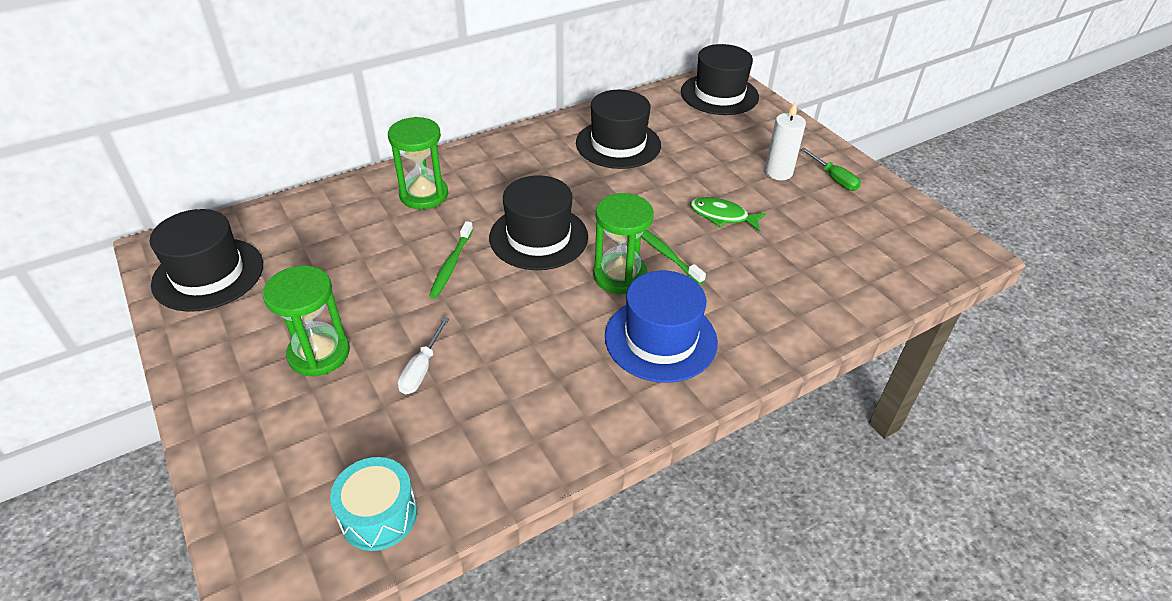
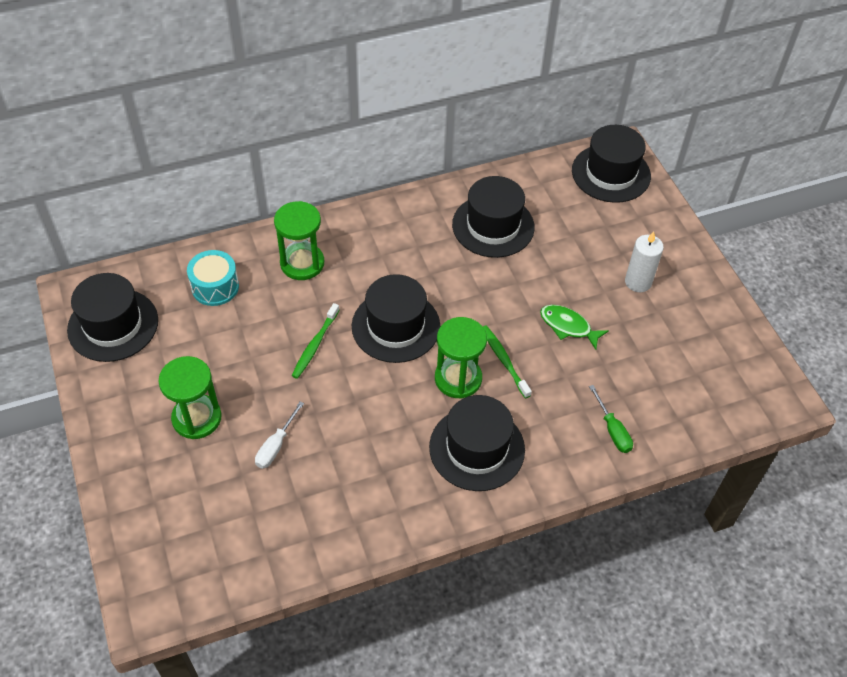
camera: 10 degrees right, 10 degrees up
turquoise drum [330,457,417,551] -> turquoise drum moved to [187,250,239,306]
blue hat [605,271,718,383] -> black hat [429,395,525,491]
green screwdriver [801,148,861,191] -> green screwdriver moved to [589,385,633,453]

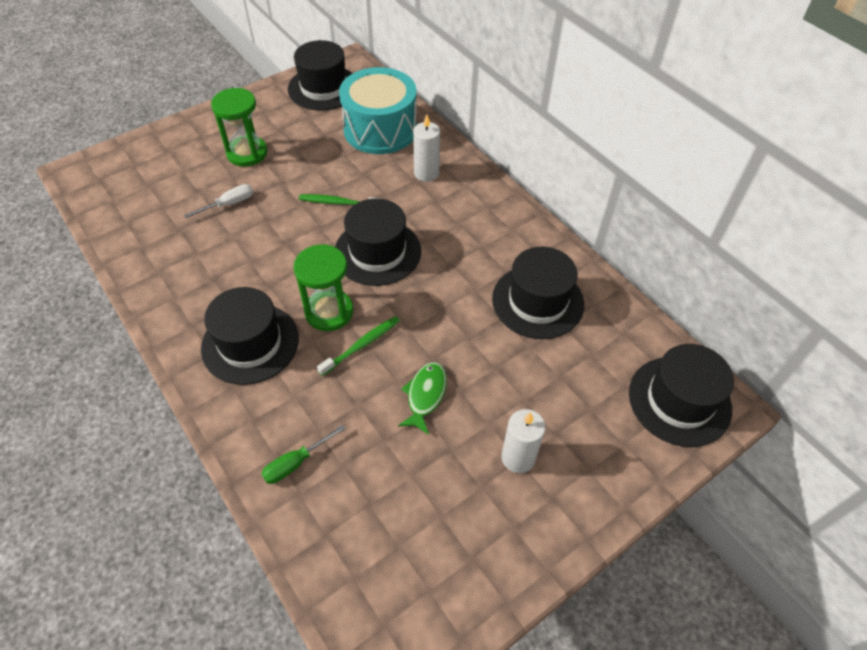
camera: 75 degrees right, 0 degrees up
turquoise drum [187,250,239,306] -> turquoise drum [339,67,417,154], size x1.79
white screwdriver [255,401,304,469] -> white screwdriver turned 135 degrees clockwise [184,184,253,218]
green hourglass [274,201,324,280] -> white candle [413,114,440,182]

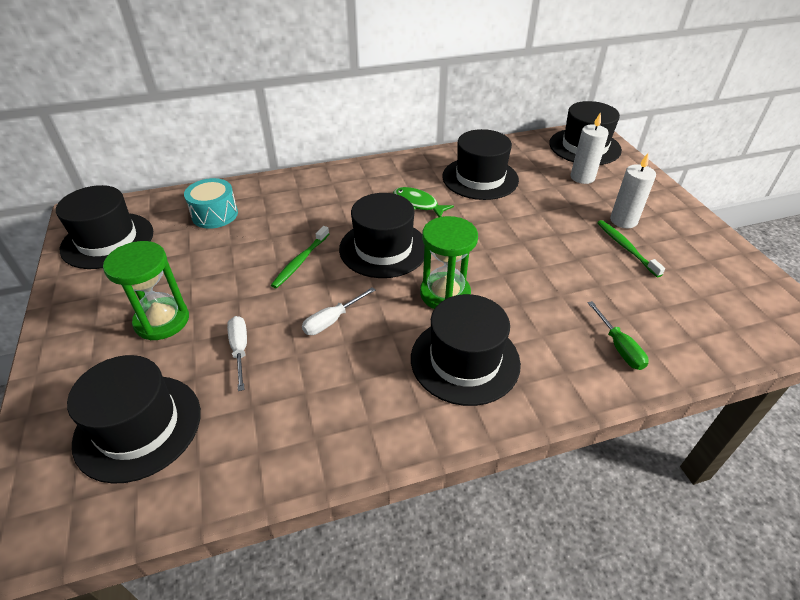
camera: 70 degrees left, 10 degrees down
green toothbrush [317,316,400,376] -> green toothbrush moved to [597,220,665,277]
turquoise drum [339,67,417,154] -> turquoise drum [184,178,238,229], size x0.56
green fish [398,362,447,435] -> green fish moved to [393,187,454,217]
white candle [413,114,440,182] -> white candle moved to [570,112,609,184]
none -> black hat [67,355,201,484]
none -> white screwdriver [302,287,375,335]

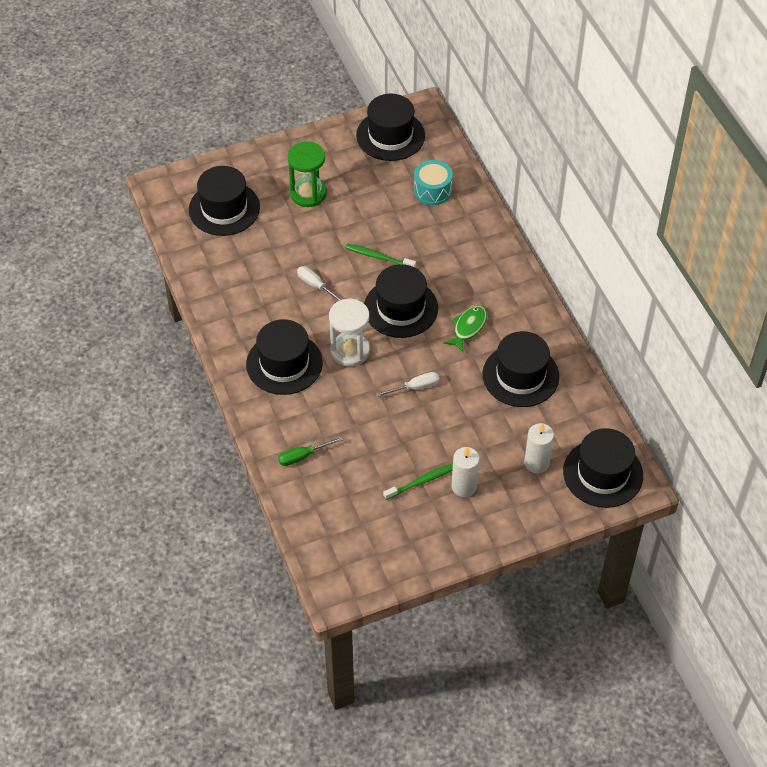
camera: 85 degrees right, 10 degrees up
white screwdriver [227,316,247,391] -> white screwdriver moved to [376,372,439,397]
green hourglass [420,216,478,309] -> white hourglass [329,299,370,366]

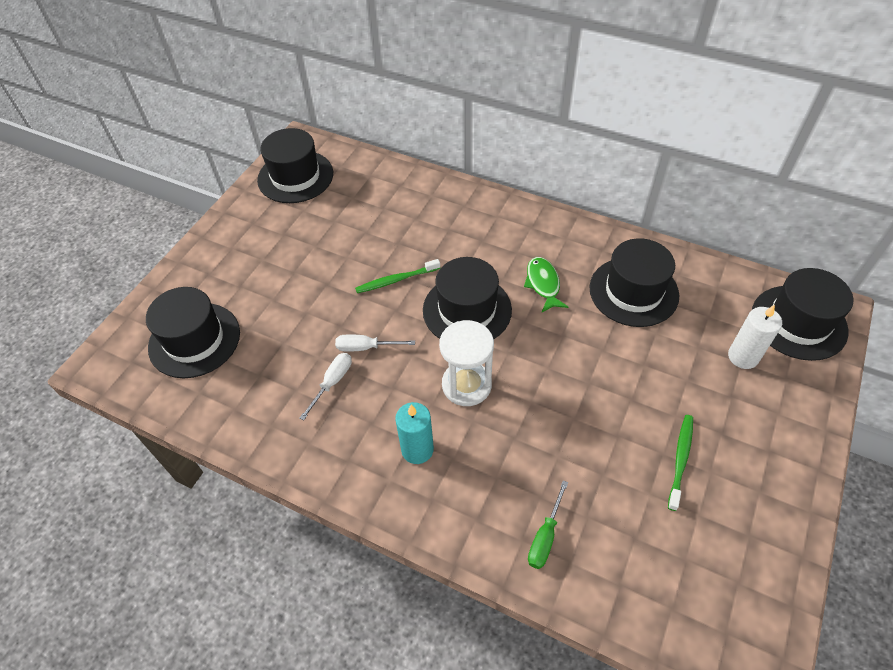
camera: 40 degrees left, 0 degrees up
black hat [246,319,323,395] -> turquoise candle [395,402,434,464]
green hourglass [288,141,327,207] -> none
white screwdriver [376,372,439,397] -> white screwdriver moved to [299,353,352,420]
turquoise drum [414,160,453,205] -> none
white candle [452,447,480,497] -> none

